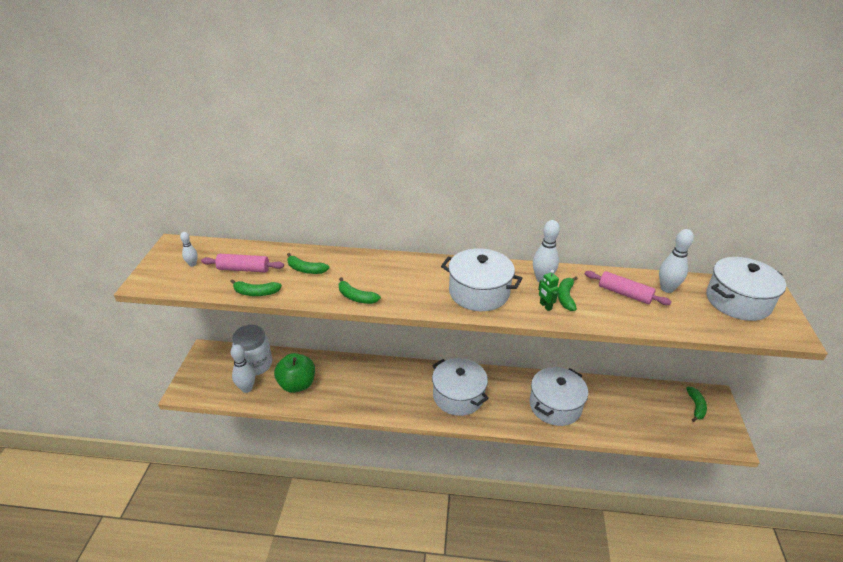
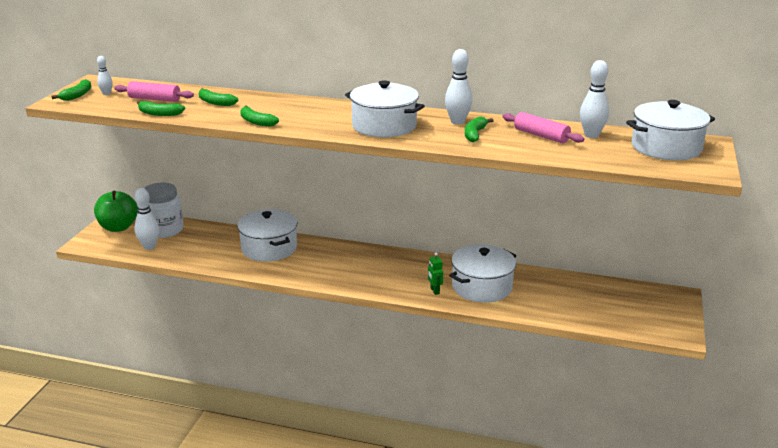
camera: 10 degrees right, 10 degrees down
green apple [274,353,315,393] -> green apple moved to [94,191,138,232]
white pot [432,358,489,416] -> white pot moved to [237,209,297,262]
green robot [538,270,559,311] -> green robot moved to [428,253,443,295]
green banana [686,387,707,422] -> green banana moved to [51,79,91,101]

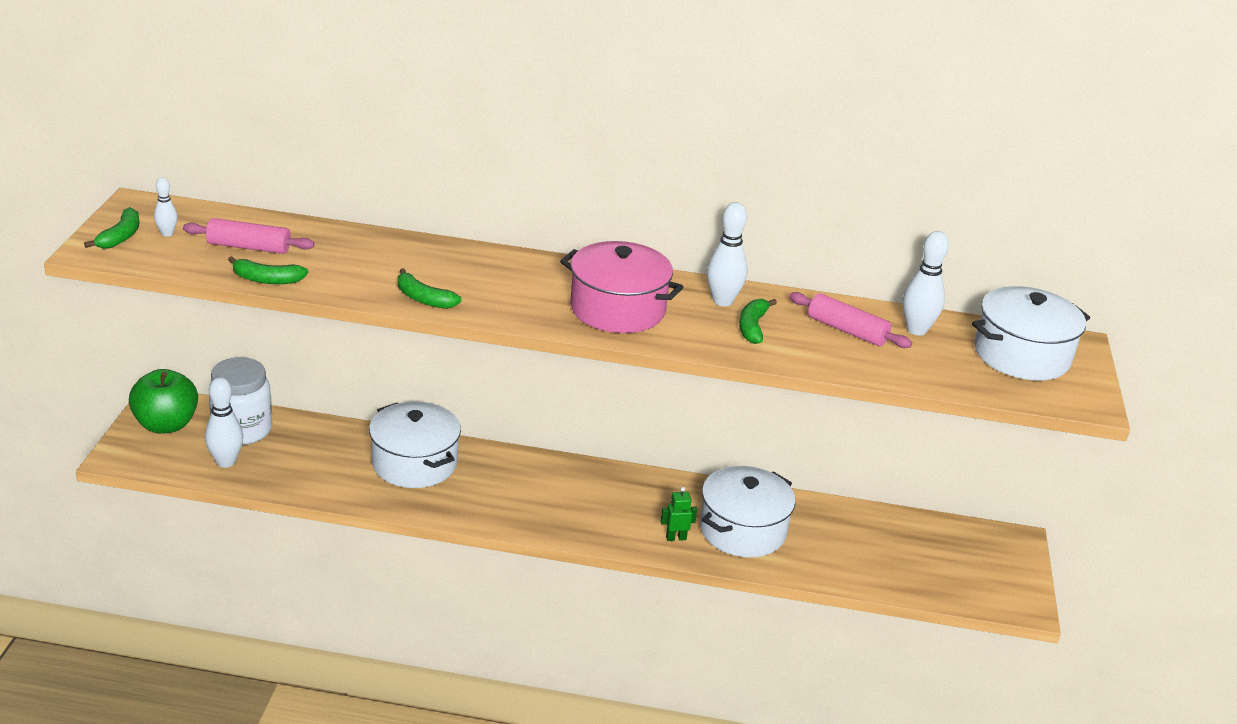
camera: 10 degrees left, 5 degrees up
green banana [199,88,238,106] -> none
white pot [345,80,425,137] -> pink pot [560,241,683,333]
green robot [428,253,443,295] -> green robot turned 105 degrees clockwise [661,487,697,541]

